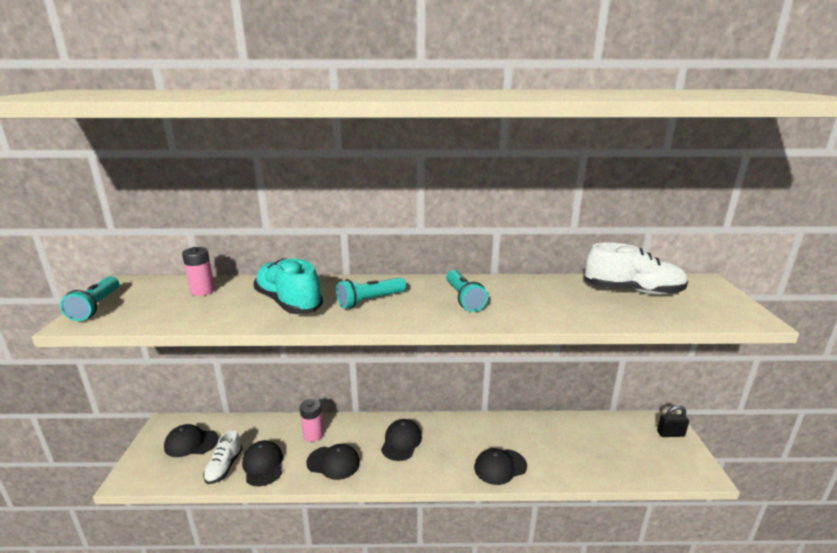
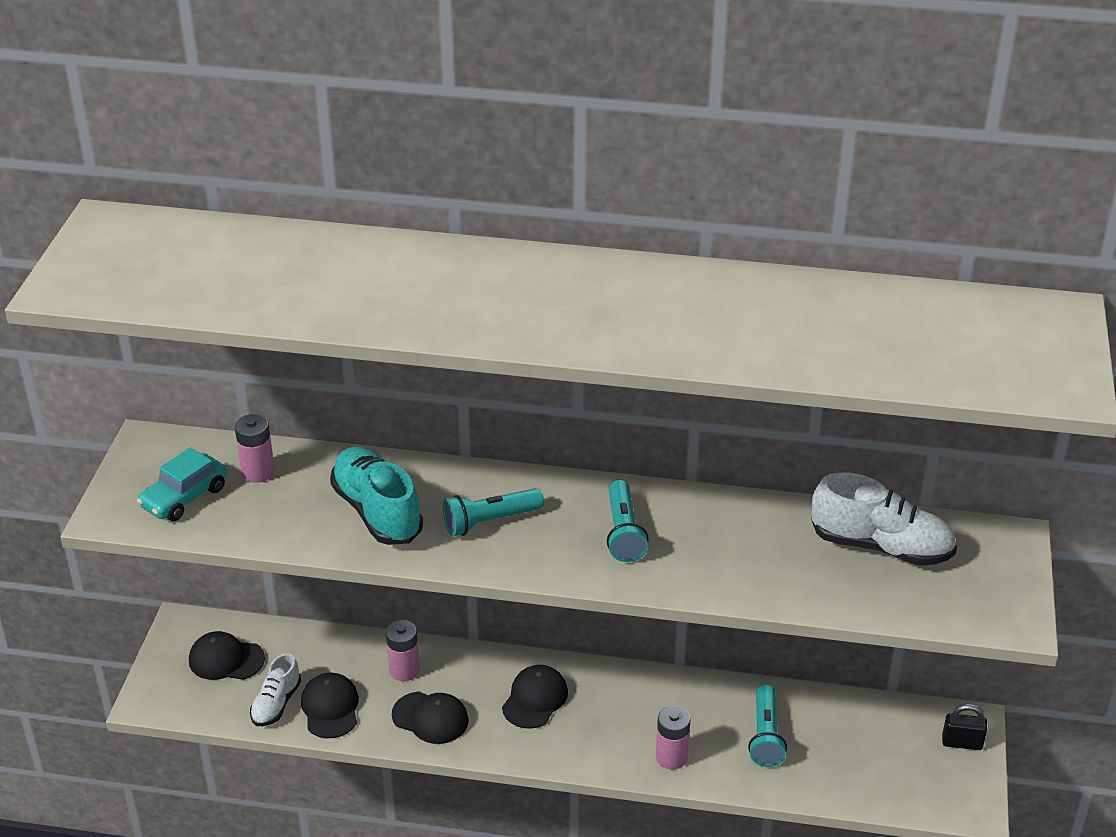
camera: 10 degrees right, 15 degrees up
turquoise flashlight [60,276,119,321] -> turquoise flashlight moved to [748,684,787,767]
black cap [474,448,527,485] -> pink battery [656,706,690,769]
none -> turquoise car [137,447,227,521]

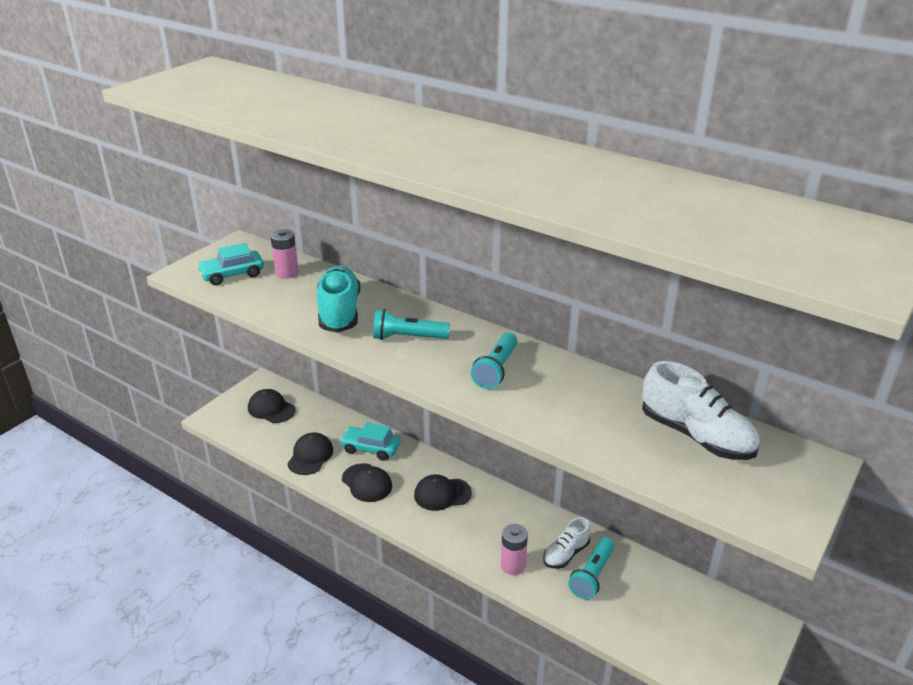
camera: 25 degrees right, 5 degrees down
white shoe [250,653,301,726] -> white shoe moved to [543,517,591,569]
pink battery [386,620,420,681] -> turquoise car [340,422,400,461]
black cap [502,665,568,729] -> black cap turned 150 degrees counterclockwise [414,474,472,511]
black padlock [942,704,987,750] -> none

